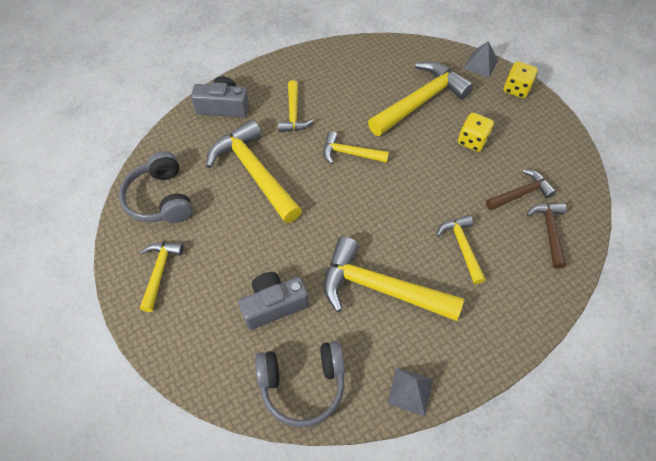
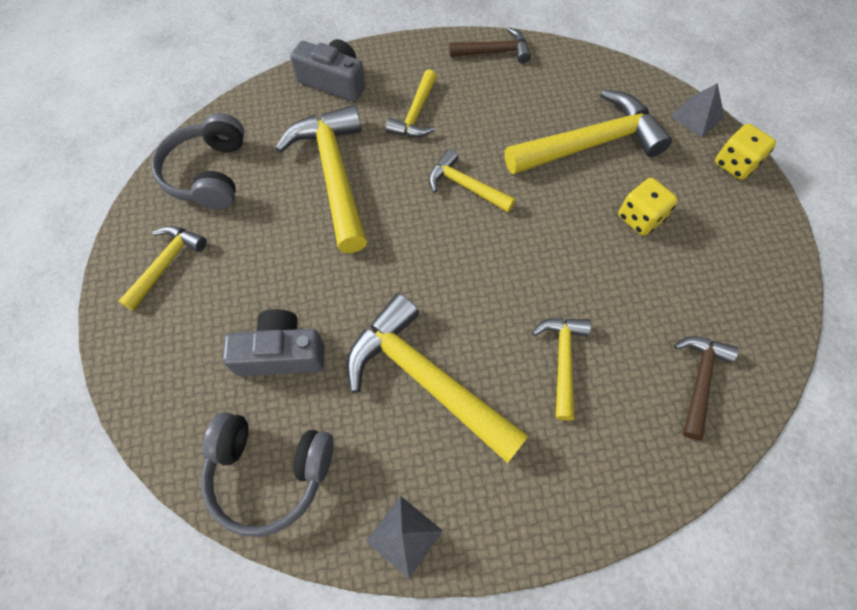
camera: 20 degrees right, 5 degrees up
brown hammer [486,169,556,210] -> brown hammer moved to [449,28,531,63]

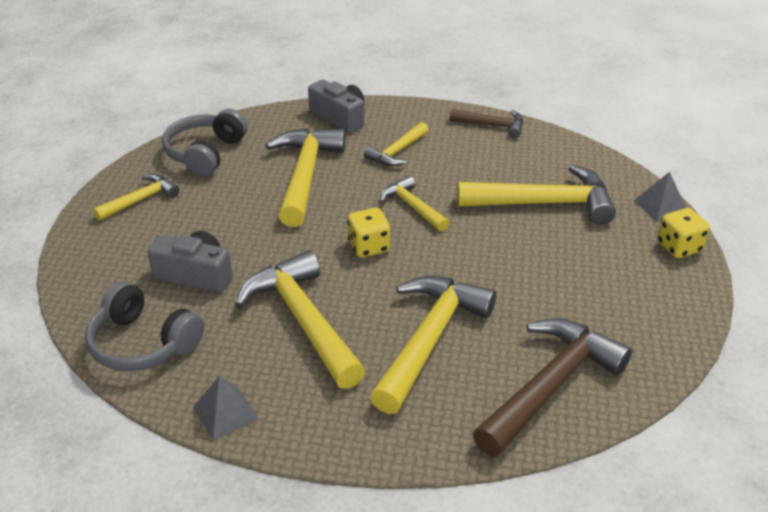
camera: 20 degrees right, 25 degrees down
yellow hammer [532,318,591,421] -> yellow hammer [370,276,496,414], size x1.82
yellow dice [618,178,678,236] -> yellow dice moved to [347,208,391,257]
brown hammer [674,336,739,440] -> brown hammer [473,318,632,457], size x1.82

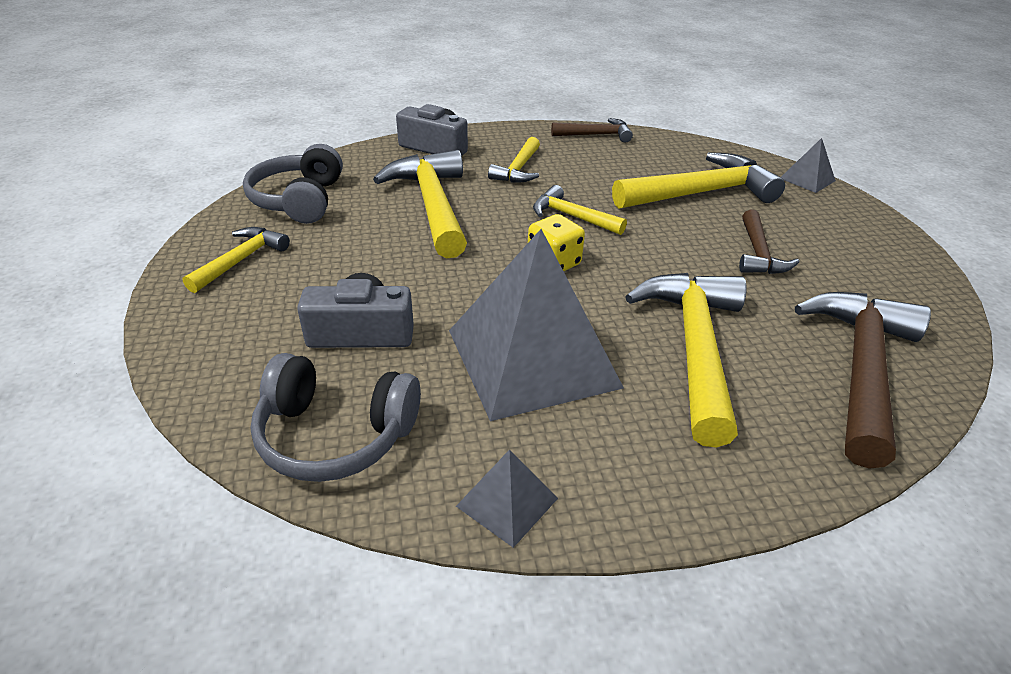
camera: 20 degrees left, 0 degrees up
yellow hammer [235,251,365,389] -> grey pyramid [449,229,624,421]
yellow dice [657,208,710,258] -> none
none -> brown hammer [739,209,799,274]

